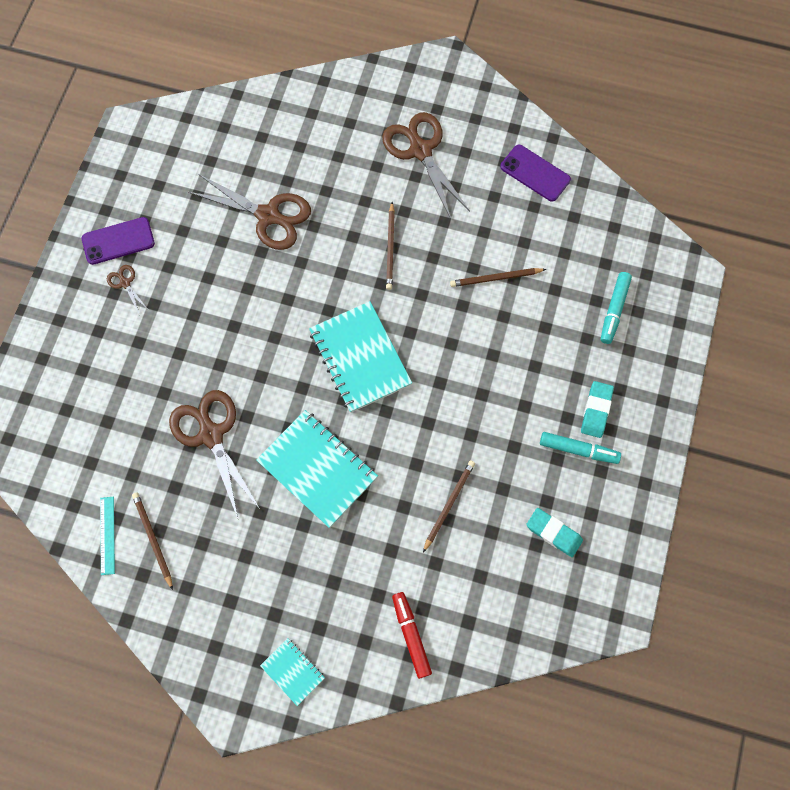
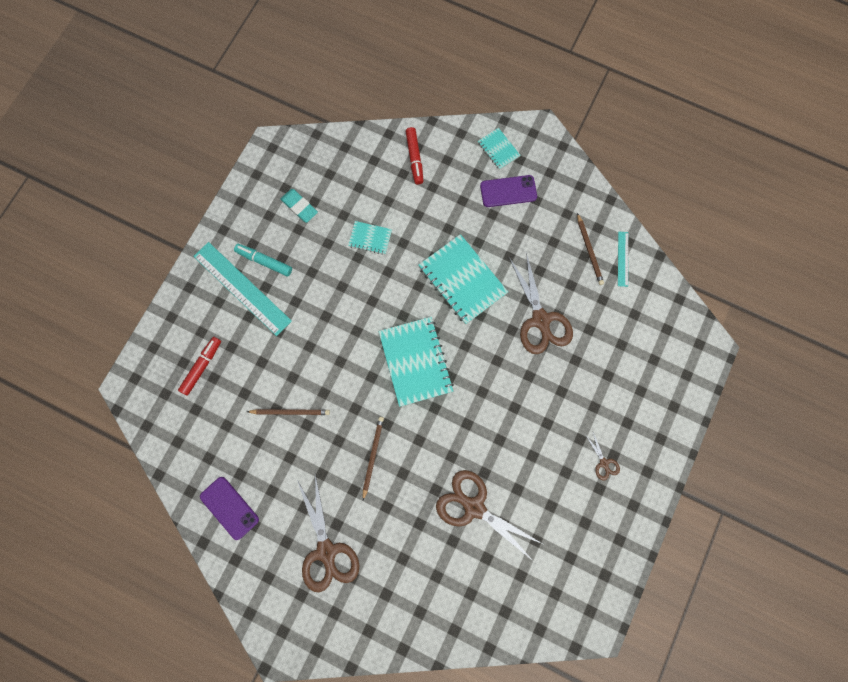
camera: 170 degrees left, 5 degrees up
purple phone [82,217,155,265] -> purple phone moved to [480,175,537,207]
brown pencil [423,460,475,553] -> turquoise notebook [348,221,392,255]
turquoise eraser [581,381,614,438] -> turquoise ruler [193,242,292,336]
turquoise marker [600,272,632,344] -> red marker [178,337,221,396]

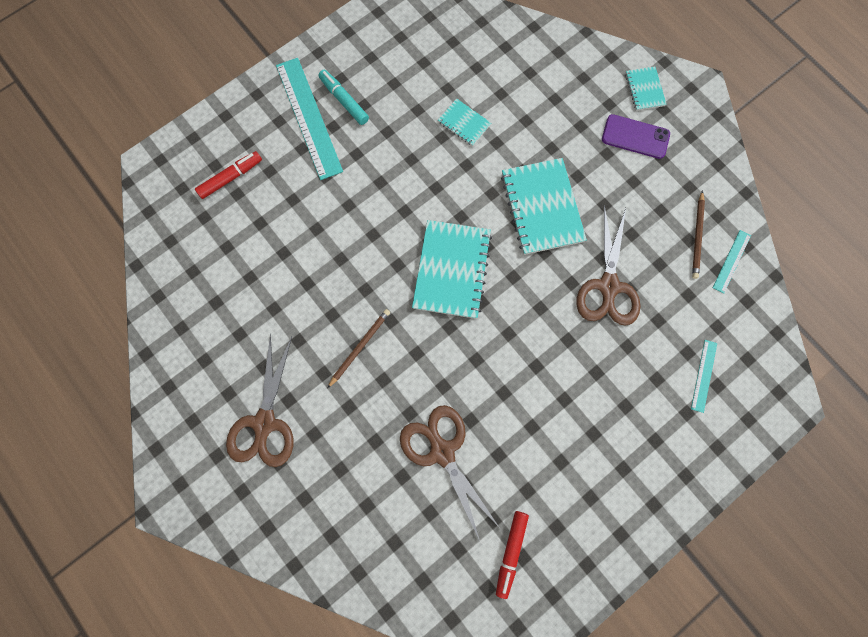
camera: 25 degrees right, 0 degrees up
purple phone [200,477,259,540] -> none
brown pencil [247,409,330,415] -> none
turquoise eraser [280,189,318,223] -> none
red marker [406,127,423,185] -> red marker moved to [496,511,529,599]
brown scissors [586,432,620,480] -> none
none -> turquoise ruler [691,340,717,413]

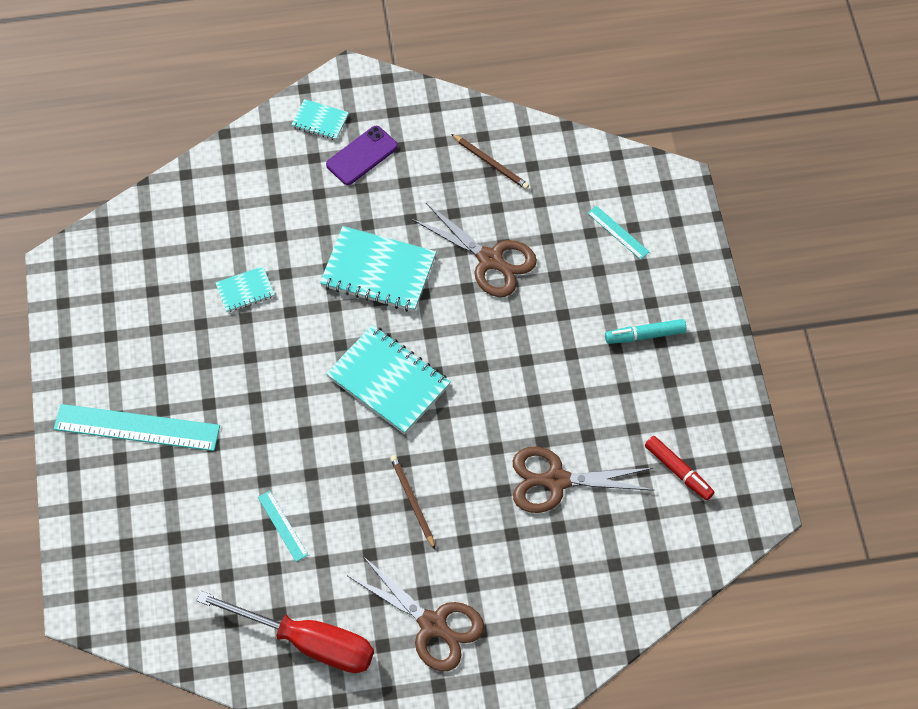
camera: 60 degrees left, 15 degrees down
red marker [195,151,262,199] -> none
turquoise marker [318,70,369,125] -> turquoise marker moved to [605,319,687,344]
turquoise ruler [713,230,751,294] -> turquoise ruler moved to [258,491,308,562]
none -> red screwdriver [196,591,374,673]

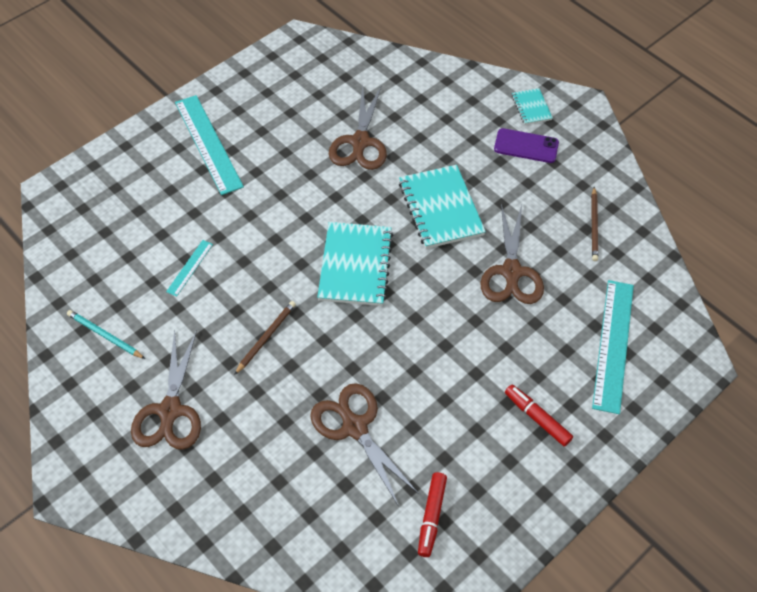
camera: 55 degrees right, 5 degrees down
red screwdriver [196,591,374,673] -> turquoise pencil [67,310,145,359]
turquoise notebook [215,266,275,312] -> brown scissors [329,85,387,170]
turquoise ruler [587,206,649,260] -> turquoise ruler [592,280,634,414], size x2.08
turquoise marker [605,319,687,344] -> red marker [505,385,573,446]

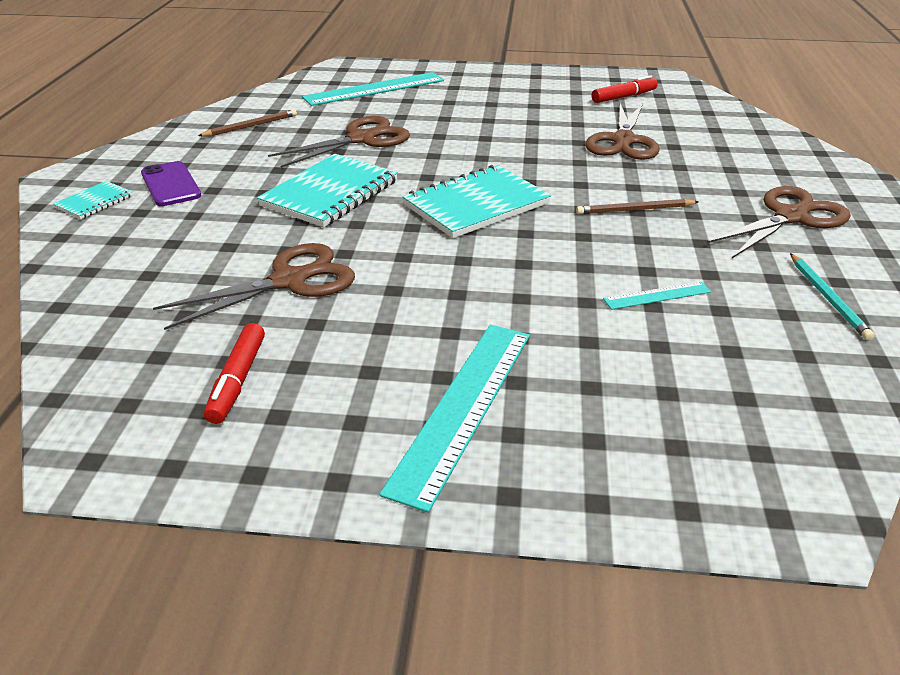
camera: 130 degrees left, 20 degrees down
red marker [505,385,573,446] -> red marker moved to [204,323,265,424]

